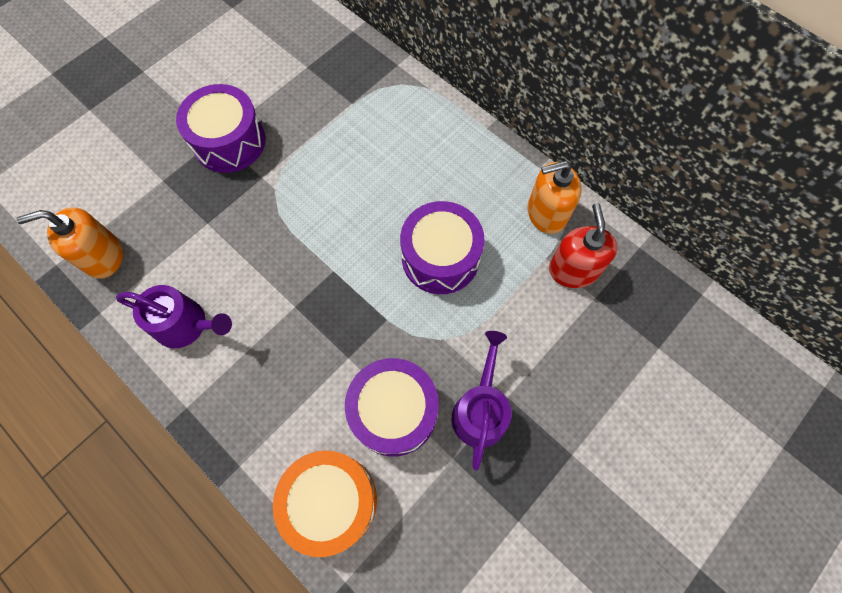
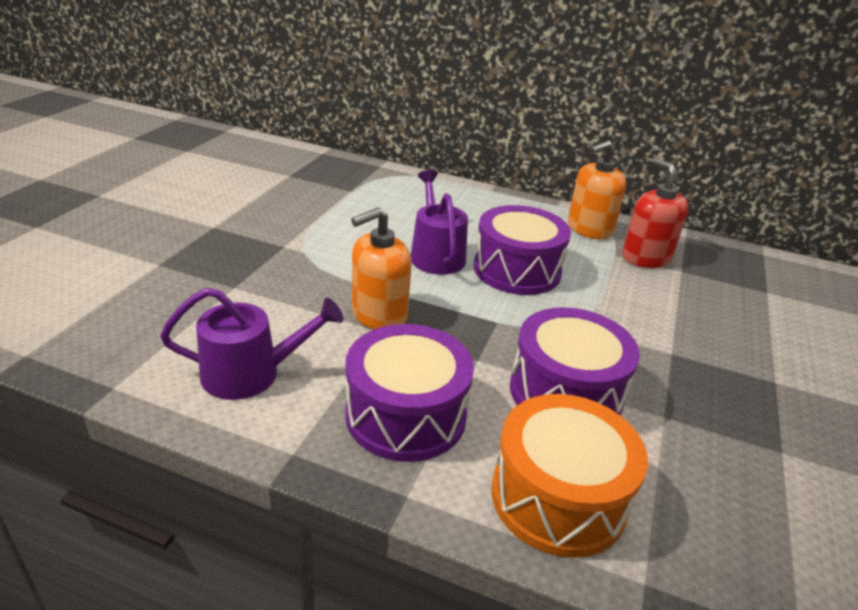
camera: 25 degrees left, 35 degrees down
orange soap dispenser [16,207,123,279] -> orange soap dispenser moved to [351,207,412,330]
purple drum [176,84,266,173] -> purple drum moved to [345,324,474,462]
purple watering can [452,331,511,471] -> purple watering can moved to [411,170,468,275]

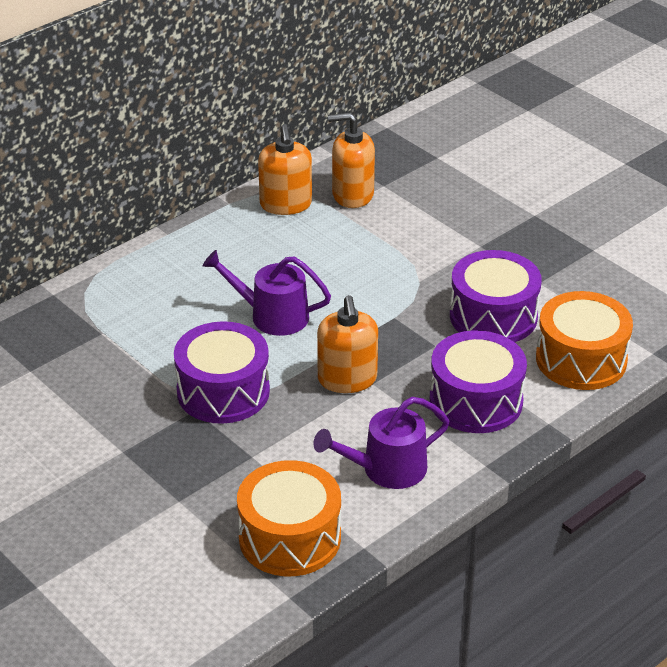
camera: 60 degrees left, 5 degrees up
purple watering can [160,288,343,400] -> purple watering can turned 135 degrees counterclockwise [313,397,449,489]
purple drum [474,205,571,295] -> purple drum moved to [174,321,270,424]
red soap dispenser [622,158,689,268] -> orange soap dispenser [328,112,375,208]
none -> orange drum [237,460,341,576]

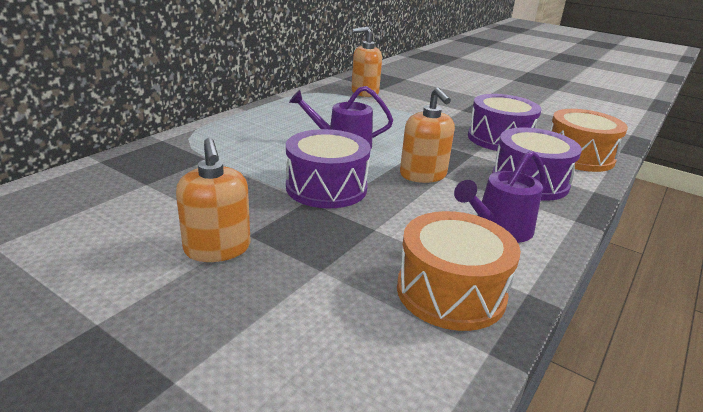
camera: 15 degrees left, 10 degrees down
orange soap dispenser [258,124,312,215] -> orange soap dispenser moved to [176,138,251,262]

